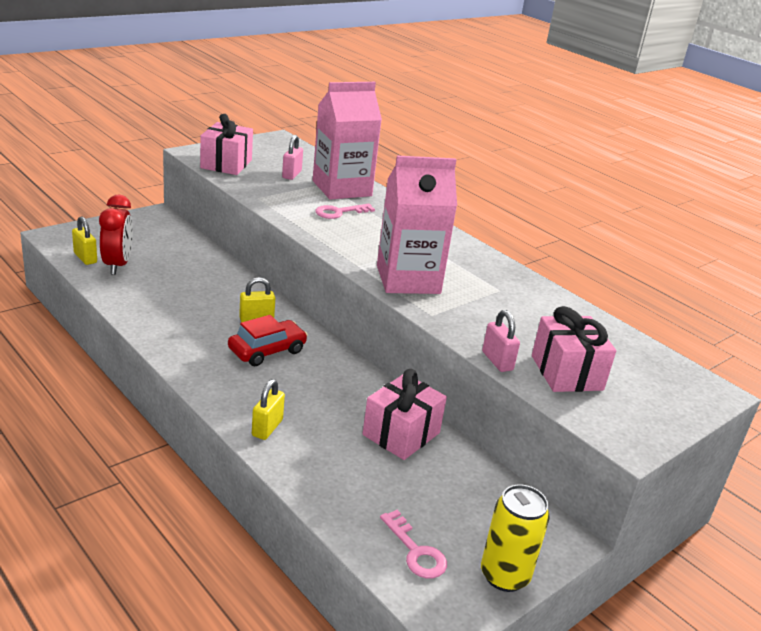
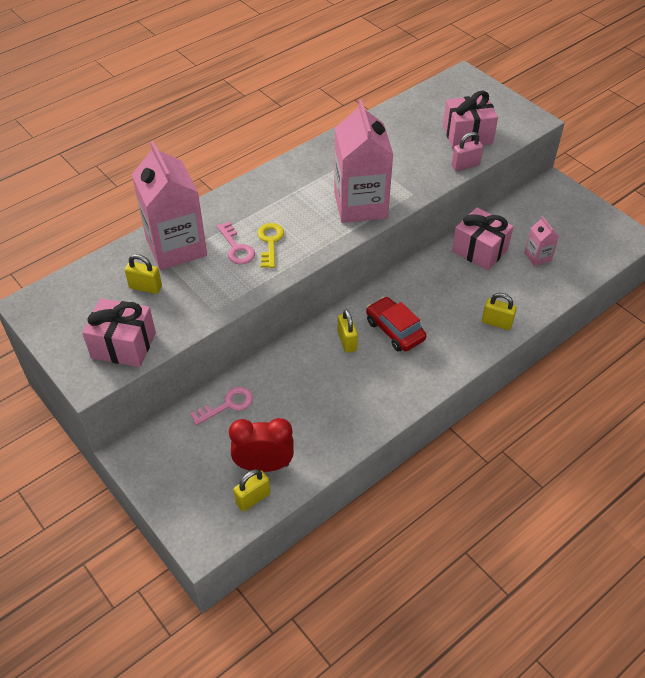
camera: 85 degrees left, 20 degrees up
pink padlock [282,135,303,180] -> yellow padlock [125,254,162,294]
pink key [380,510,447,578] -> pink key moved to [190,387,253,425]
yellow can [481,485,550,592] -> none
none -> yellow key [258,223,284,268]
none -> pink carton [525,216,559,266]

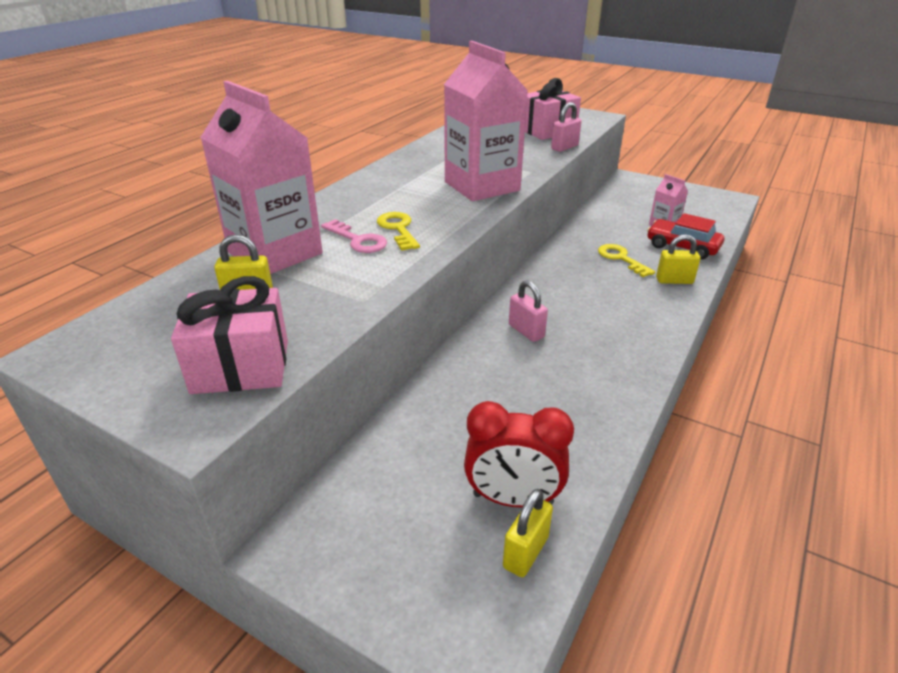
camera: 20 degrees left, 15 degrees down
pink key [190,387,253,425] -> none
red clock [229,418,294,472] -> red clock turned 150 degrees counterclockwise [464,401,574,507]
yellow padlock [338,309,358,353] -> pink padlock [509,280,548,342]
red car [366,297,427,352] -> red car moved to [647,213,724,259]
pink gift [452,207,513,271] -> none
none -> yellow key [598,244,655,277]

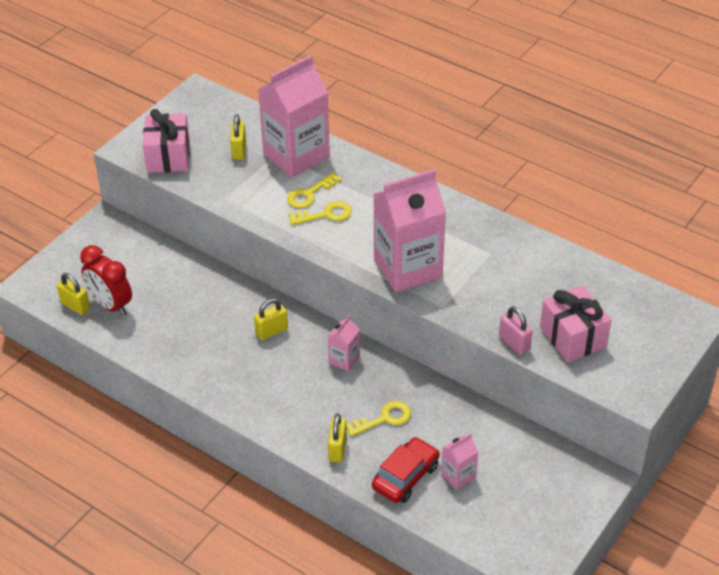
camera: 95 degrees right, 10 degrees up
pink key [321,219,387,253] -> yellow key [287,172,342,208]
red clock [464,401,574,507] -> red clock turned 60 degrees counterclockwise [80,245,132,316]
pink padlock [509,280,548,342] -> yellow padlock [254,298,288,340]
none -> pink carton [328,316,360,371]

